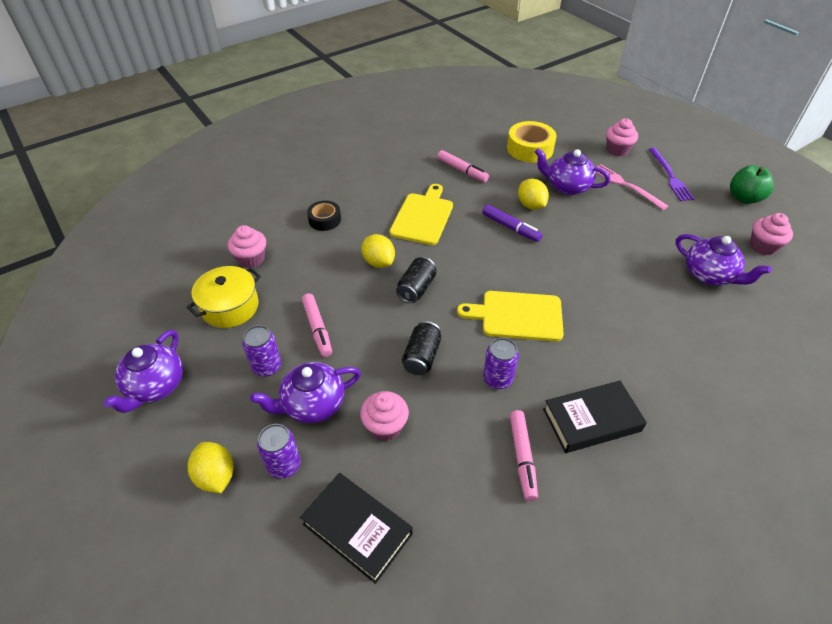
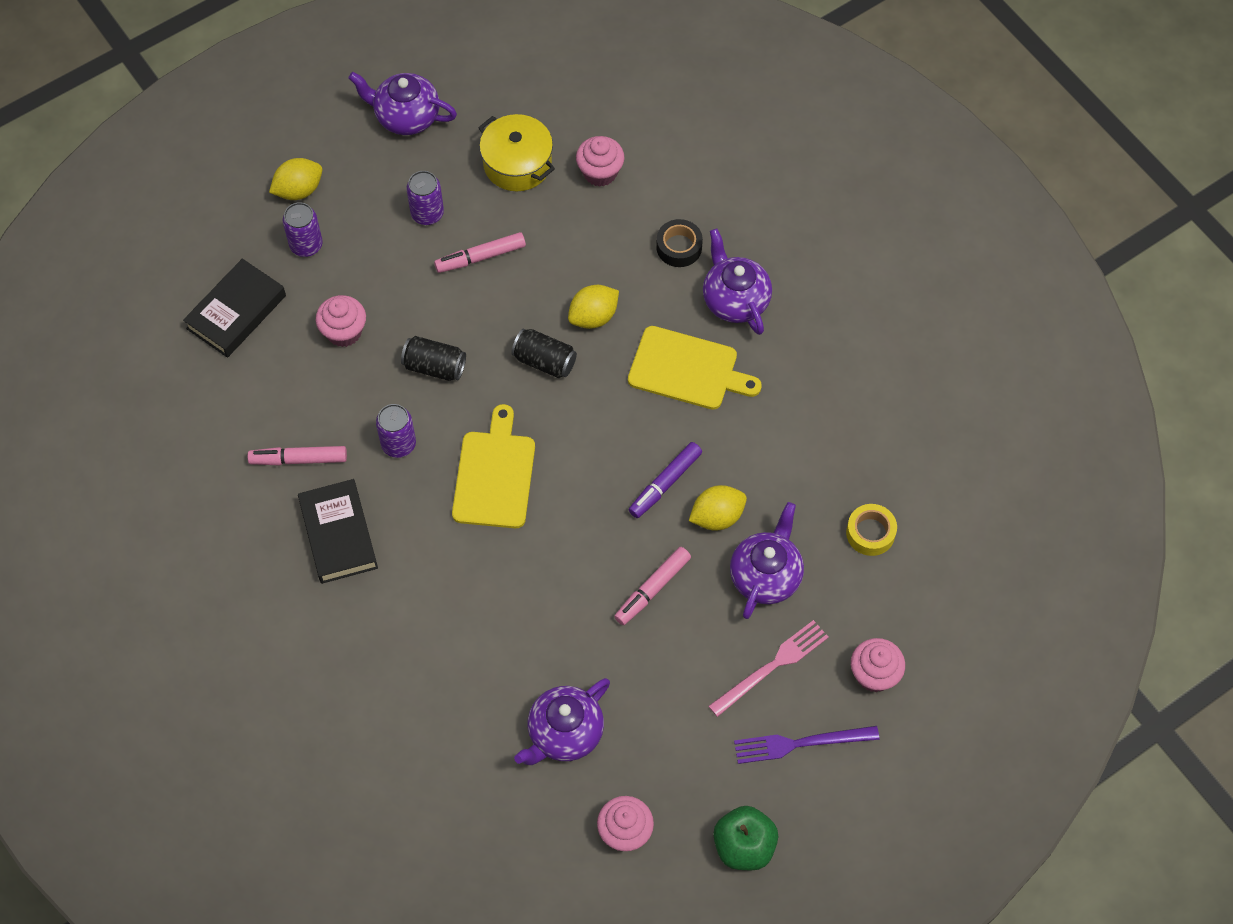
camera: 90 degrees right, 15 degrees up
purple teapot [250,362,361,423] -> purple teapot moved to [703,228,772,335]
pink marker [437,150,489,182] -> pink marker moved to [614,547,691,625]
yellow tape [507,121,557,163] -> yellow tape [846,504,897,556], size x0.61

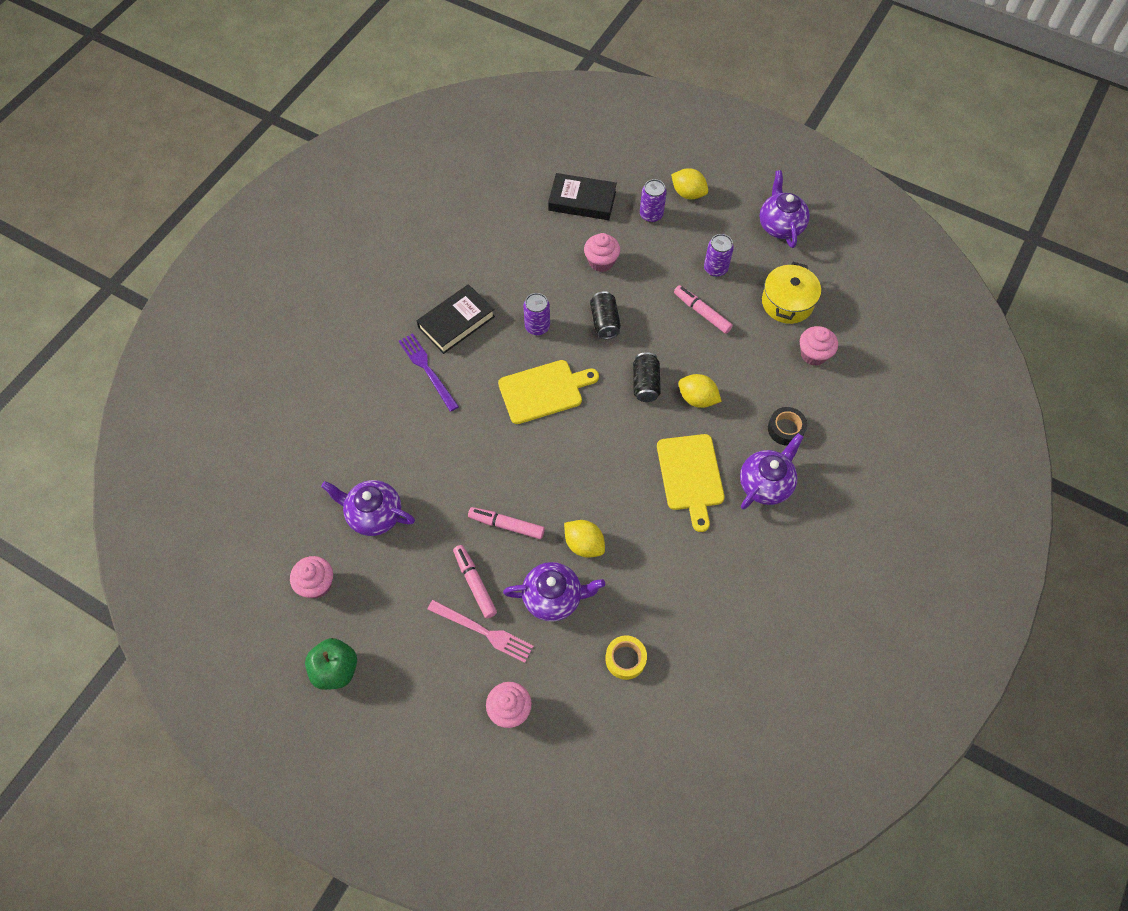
camera: 65 degrees right, 0 degrees up
pink marker [247,446,347,466] -> pink marker moved to [453,545,497,618]
purple marker [629,442,702,518] -> none
purple fork [734,726,879,764] -> purple fork moved to [399,333,459,412]

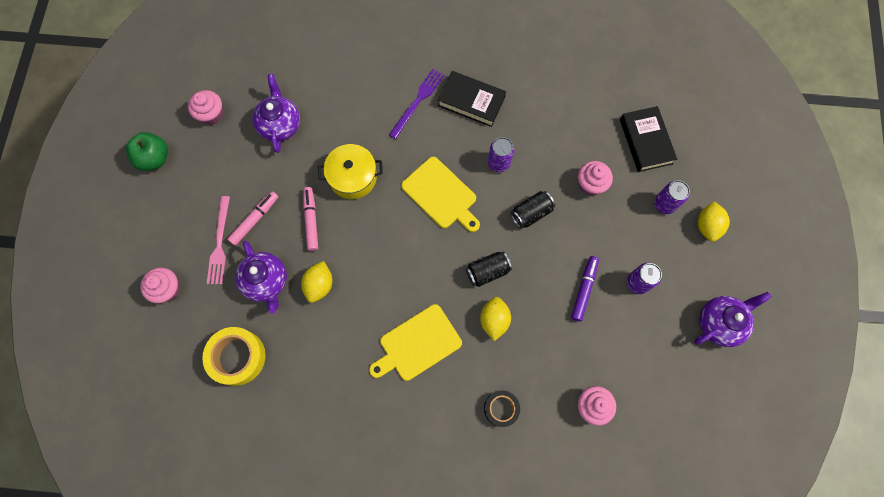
camera: 65 degrees right, 10 degrees up
yellow tape [605,635,647,680] -> yellow tape [202,327,266,386], size x1.63
pink marker [674,285,733,334] -> purple marker [571,256,599,322]
purple teapot [740,433,804,510] -> none
yellow pot [762,262,821,324] -> yellow pot moved to [318,144,383,199]

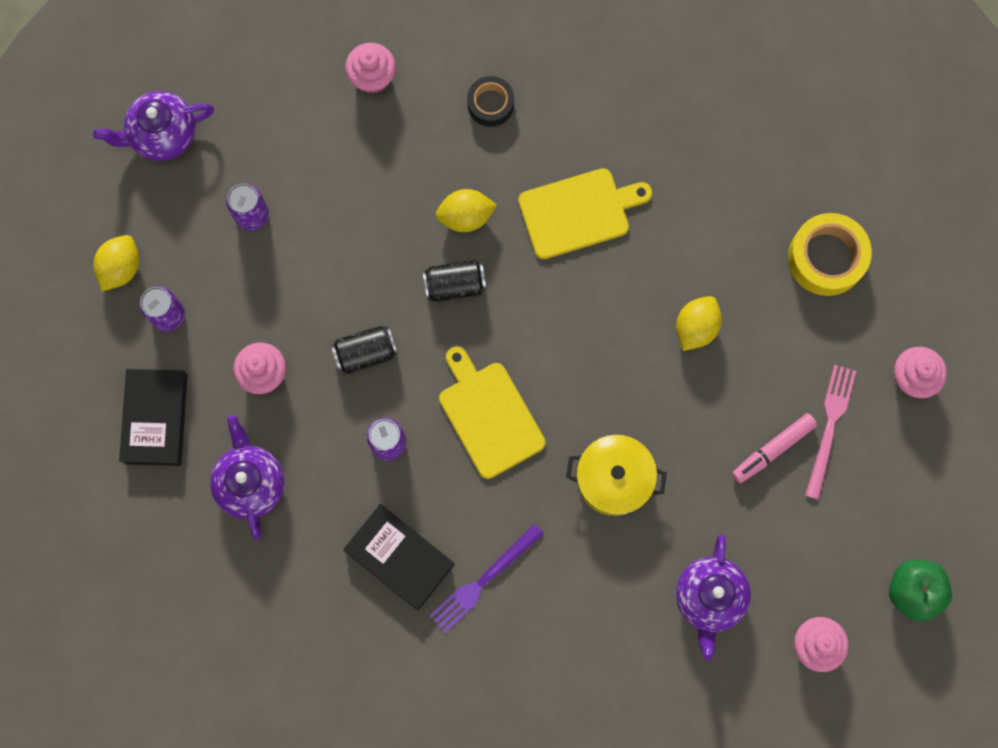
camera: 165 degrees left, 5 degrees up
purple teapot [235,241,287,313] -> purple teapot moved to [210,415,285,540]
pink marker [303,187,318,251] -> none
yellow lemon [480,297,511,341] -> yellow lemon turned 60 degrees clockwise [436,189,497,232]
purple marker [571,256,599,322] -> none

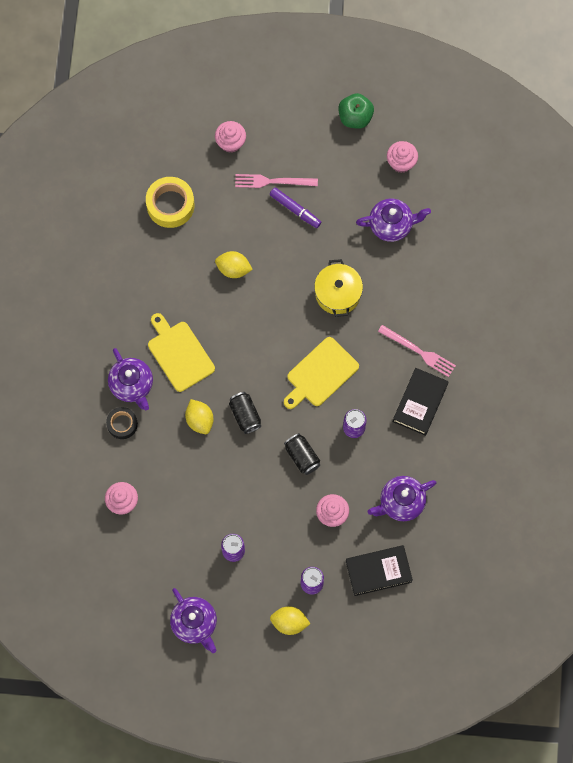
camera: 105 degrees left, 5 degrees down
purple fork [430,524,544,633] -> pink fork [378,325,456,377]
pink marker [732,413,817,483] -> purple marker [270,187,321,228]
none -> purple teapot [108,348,153,410]

